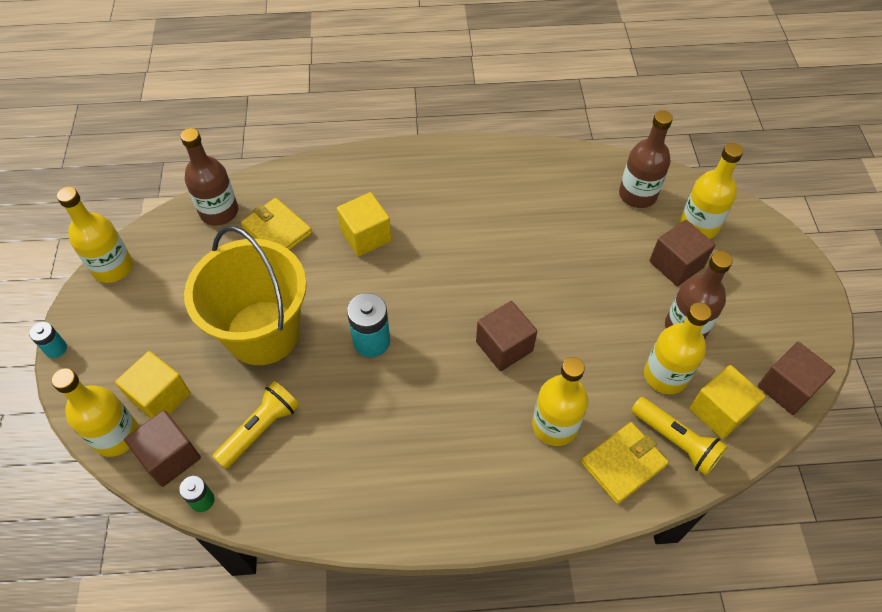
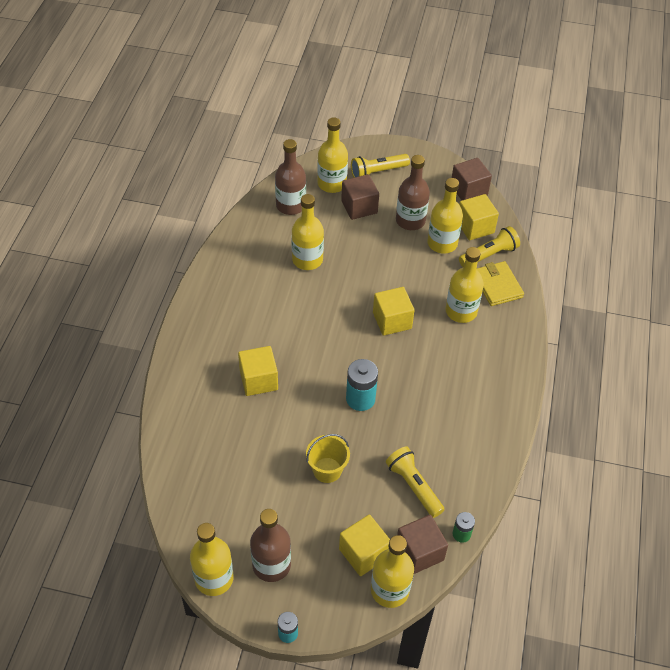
camera: 75 degrees left, 5 degrees down
brown bottle [180,128,238,226] -> brown bottle moved to [250,509,291,582]
yellow bucket [184,226,307,365] -> yellow bucket [306,434,350,483], size x0.47
yellow wallet [241,198,312,250] -> none
brown cube [476,301,537,371] -> yellow cube [373,287,415,336]
none -> yellow bottle [291,194,324,270]
none -> yellow flashlight [351,154,410,178]

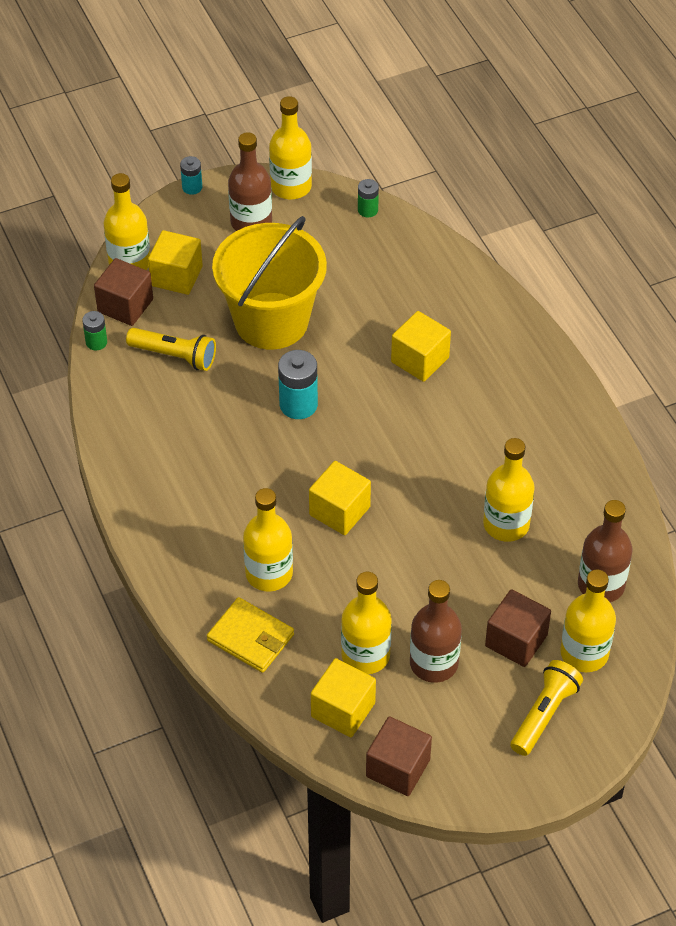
camera: 145 degrees right, 0 degrees up
yellow bucket [306,434,350,483] -> yellow bucket [212,216,327,350], size x2.14
yellow flashlight [459,226,520,267] -> none
none -> green battery [358,179,379,217]

